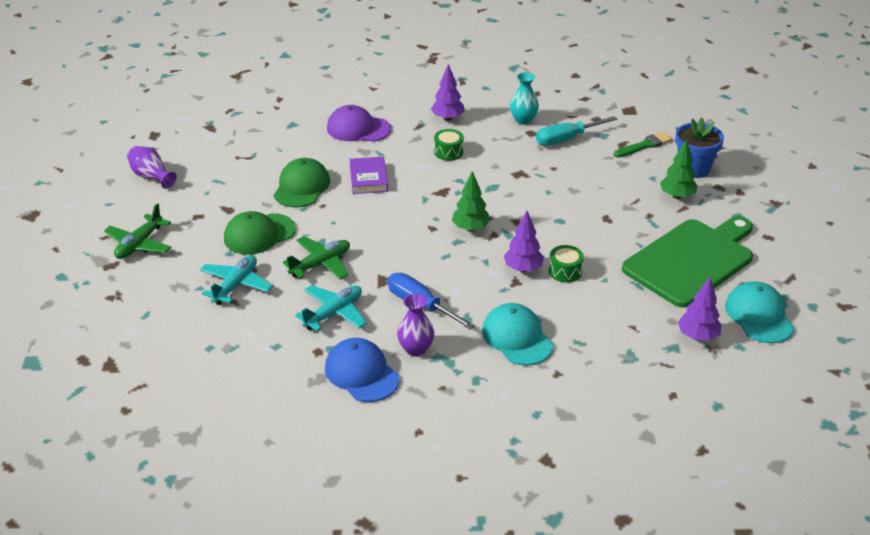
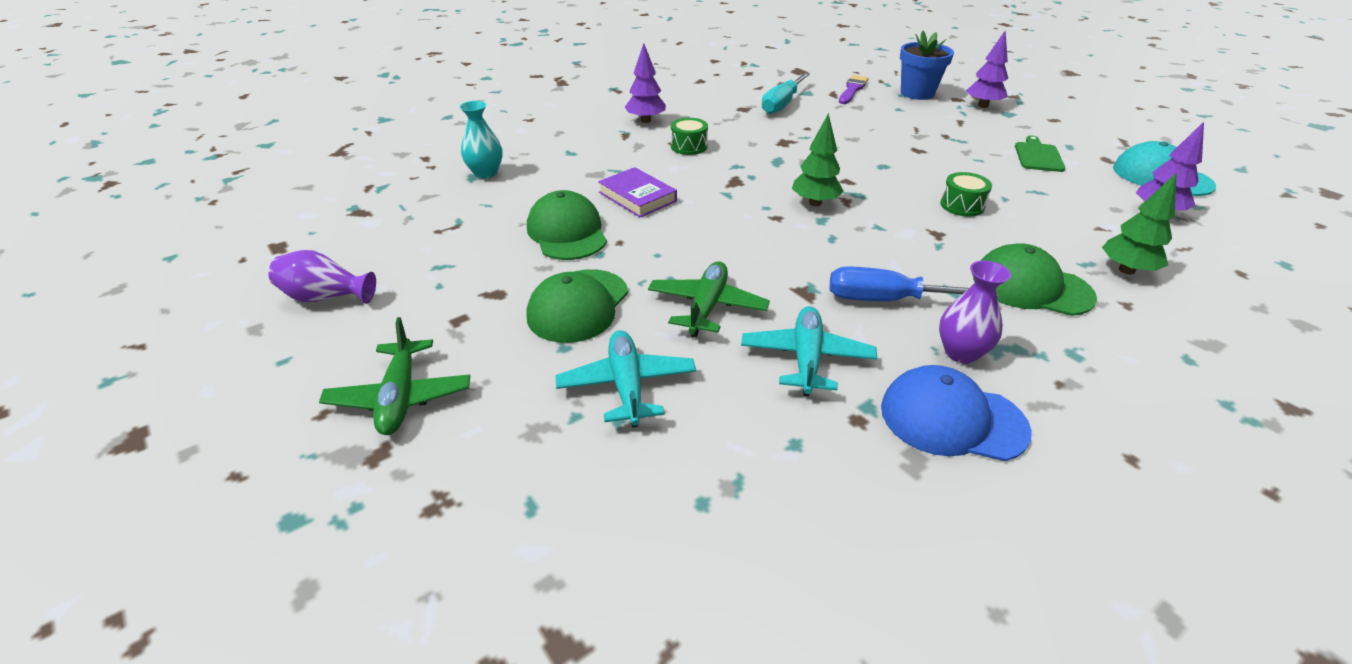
camera: 35 degrees left, 0 degrees up
purple cap [327,105,391,142] -> none
turquoise cap [482,303,553,366] -> green cap [973,243,1097,316]
purple tree [504,211,544,272] -> purple tree moved to [966,31,1008,108]
turquoise vase [510,72,539,125] -> turquoise vase moved to [460,101,503,179]
green brush [614,132,673,157] -> purple brush [839,75,869,104]
green cutting board [622,216,753,308] -> green cutting board [1015,136,1066,172], size x0.42
green tree [660,139,698,199] -> green tree moved to [1102,173,1177,275]

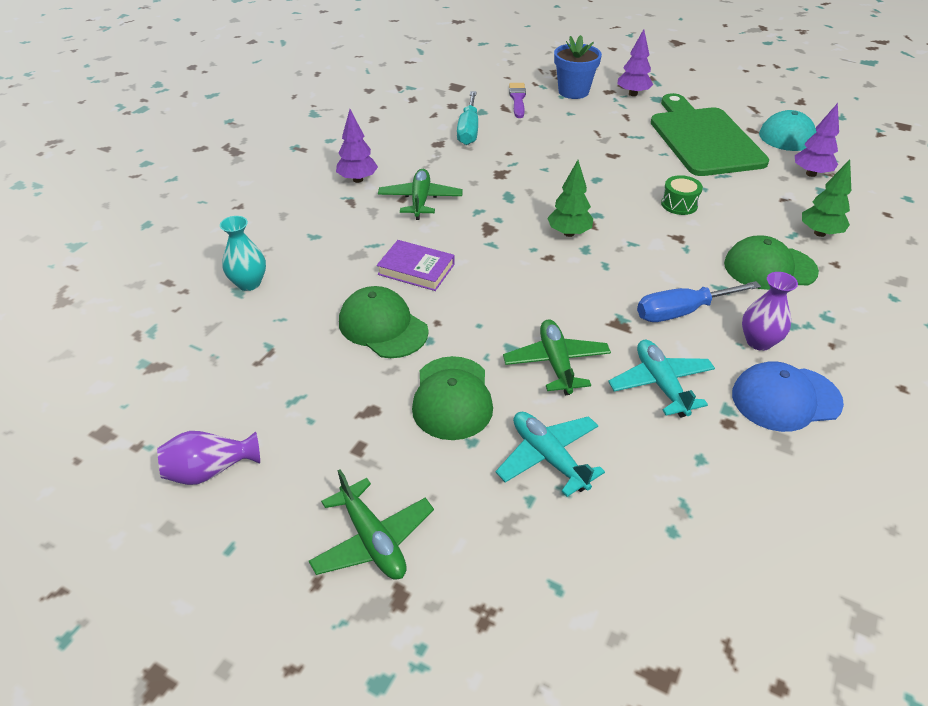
camera: 25 degrees left, 5 degrees up
green drum [671,118,708,155] -> green plane [378,169,463,220]
green cutting board [1015,136,1066,172] -> green cutting board [651,93,769,176], size x2.38

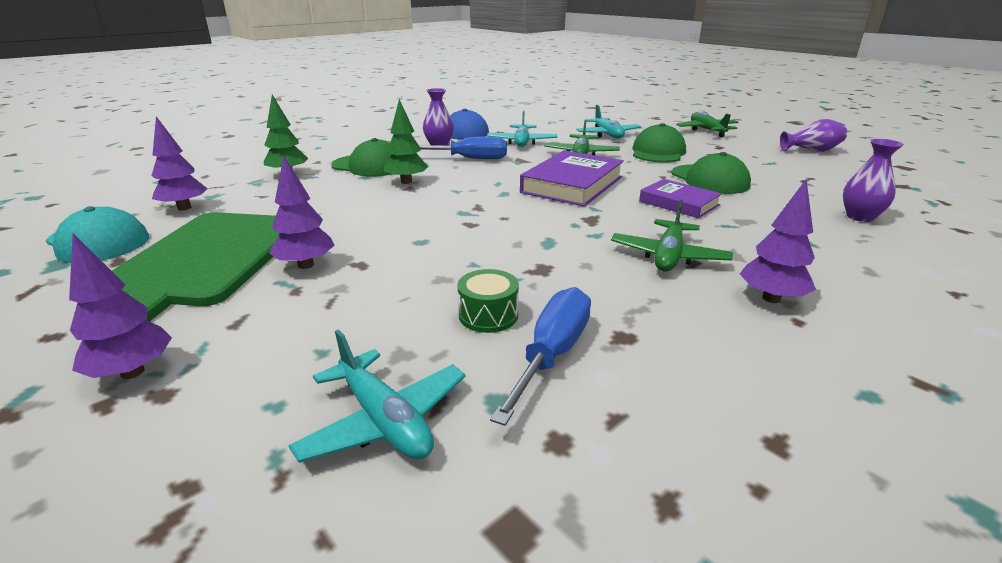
camera: 160 degrees left, 15 degrees down
turquoise vase [220,216,266,291] -> purple vase [843,139,904,222]
turquoise screwdriver [457,91,478,145] -> blue screwdriver [490,287,591,426]
purple brush [509,83,526,118] -> turquoise plane [288,330,466,463]
green tree [547,160,593,237] -> green tree moved to [384,99,428,184]
blue flower pot [554,35,602,99] -> none
green drum [661,175,703,215] -> green drum moved to [457,269,519,333]
none -> purple tree [269,156,335,269]
none -> purple book [520,150,624,207]

